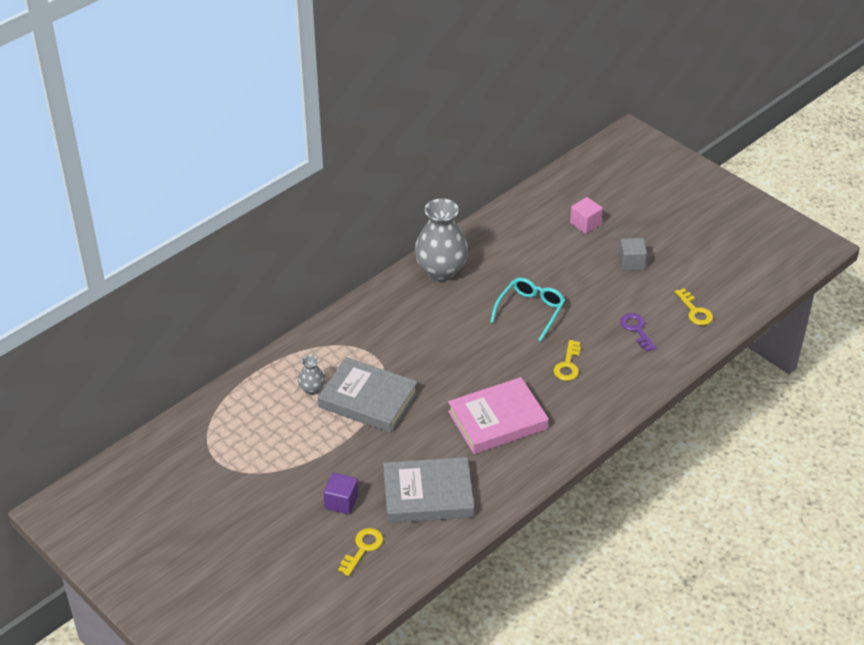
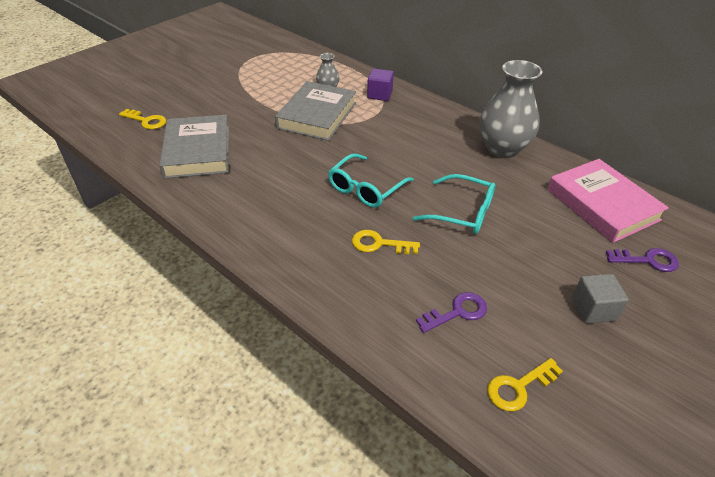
camera: 85 degrees right, 0 degrees up
purple cube [323,473,359,515] -> purple cube moved to [367,69,394,101]
pink book [448,377,549,454] -> pink book moved to [547,159,669,243]
pink cube [570,197,603,234] -> purple key [606,248,679,272]
none -> turquoise glasses [328,153,414,208]

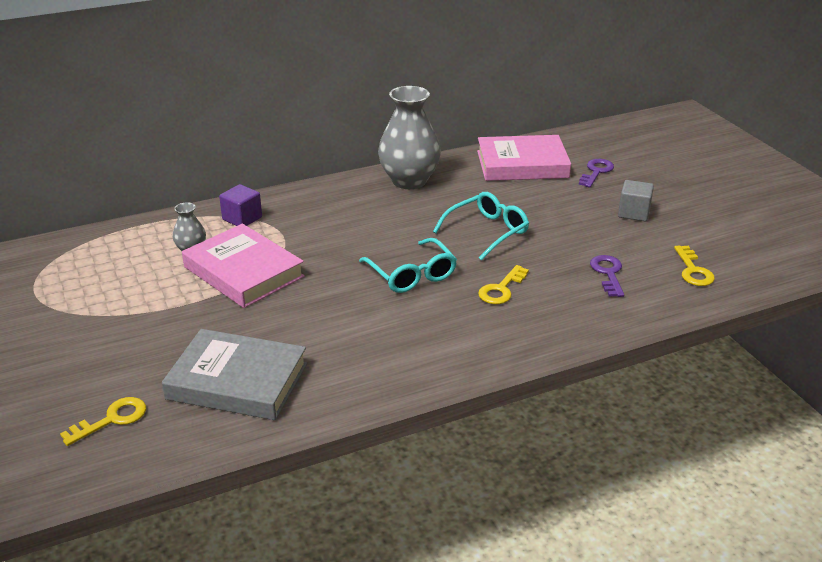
camera: 65 degrees left, 10 degrees down
grey book [275,81,356,141] -> pink book [182,224,305,308]

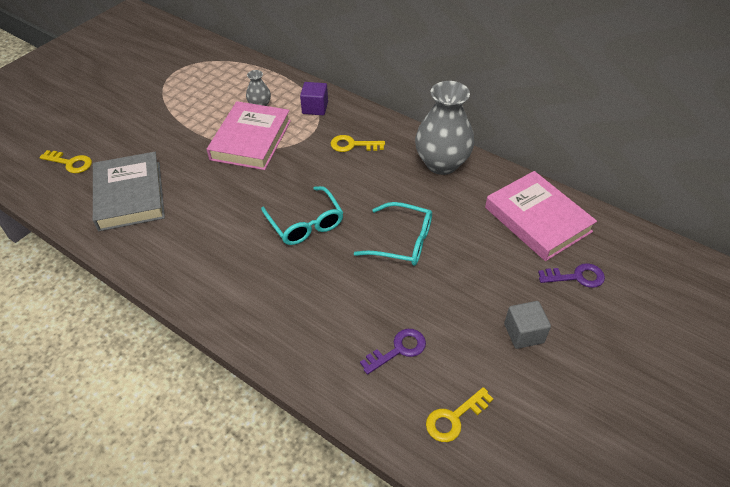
camera: 60 degrees right, 15 degrees up
turquoise glasses [359,238,457,293] -> turquoise glasses turned 60 degrees counterclockwise [261,186,344,245]
yellow key [478,265,529,304] -> yellow key moved to [330,135,385,152]

